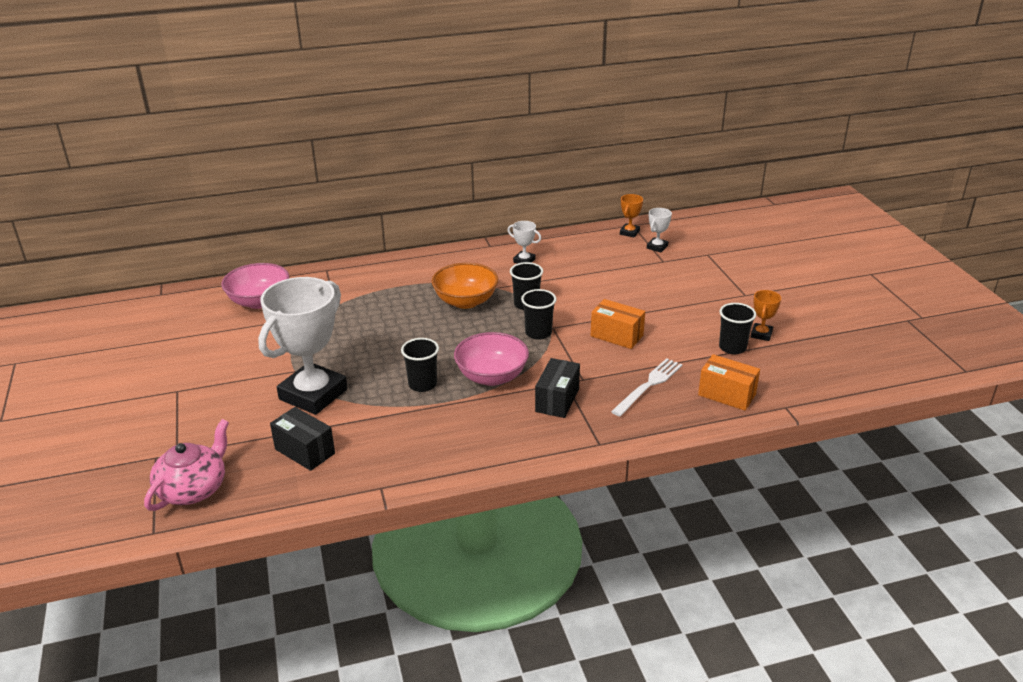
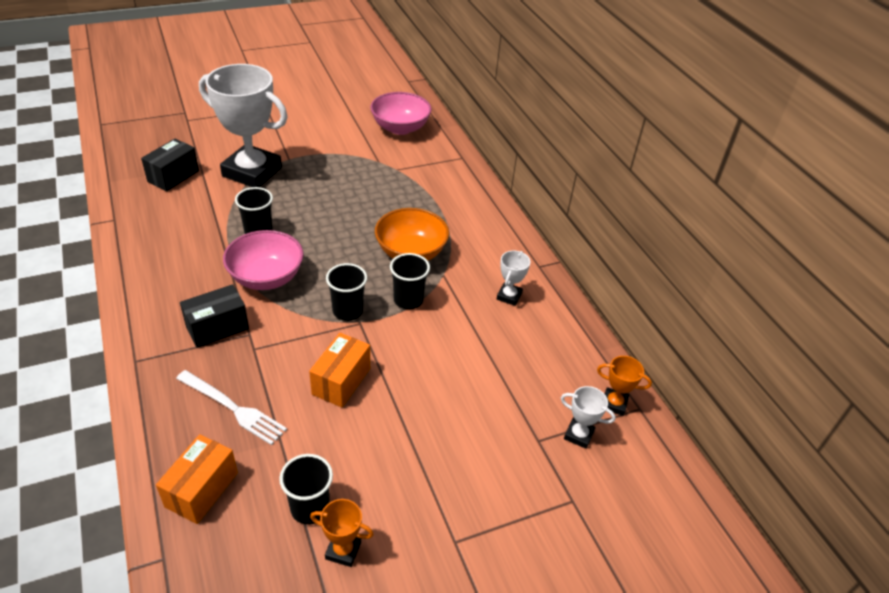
camera: 80 degrees right, 10 degrees up
pink teapot [144,419,229,511] -> none
black box [535,358,580,418] -> black box turned 45 degrees counterclockwise [180,284,249,348]

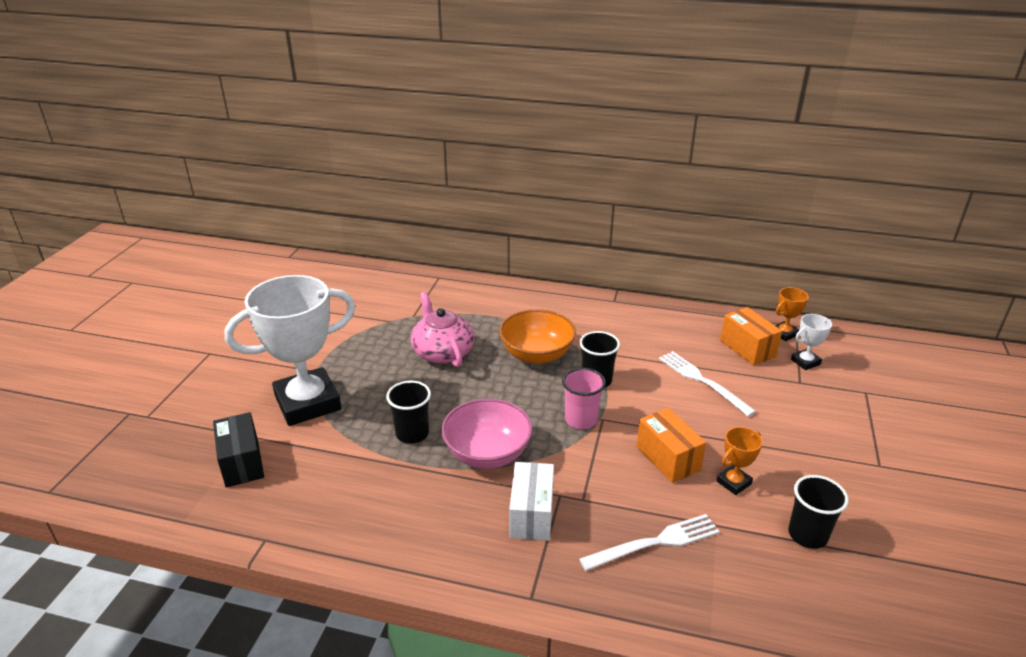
camera: 50 degrees left, 10 degrees down
orange box [156,434,238,524] -> orange box moved to [720,307,782,366]
black box [180,284,249,348] -> white box [509,462,554,541]
orange trophy [310,499,374,567] -> orange trophy moved to [716,427,763,495]
black cup [326,263,367,321] -> pink cup [562,368,606,429]
pink bowl [370,92,432,135] -> none
white trophy [497,251,530,306] -> none
none -> pink teapot [411,292,474,367]
none -> white fork [659,351,756,417]

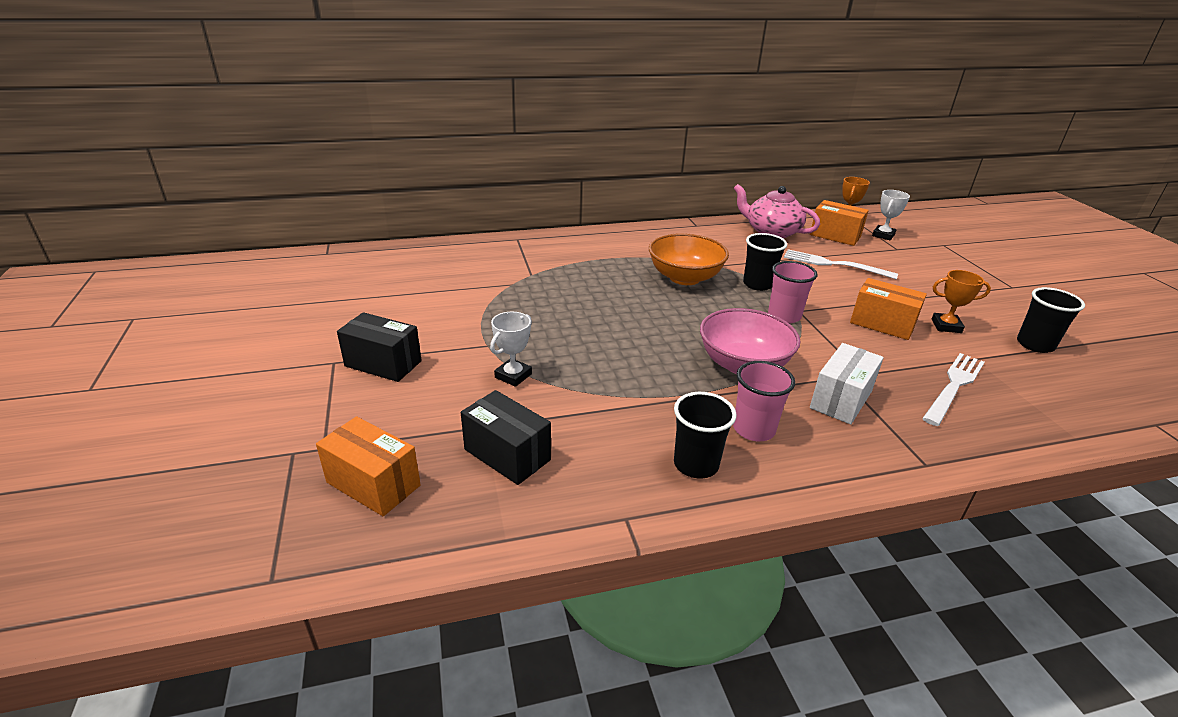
camera: 30 degrees left, 0 degrees up
white trophy [224,275,355,426] -> white trophy [490,312,532,387], size x0.41
black cup [386,381,431,444] -> black cup moved to [674,392,737,479]
pink teapot [411,292,474,367] -> pink teapot moved to [734,184,820,238]
white box [509,462,554,541] -> white box turned 60 degrees clockwise [810,343,884,424]
orange trophy [716,427,763,495] -> orange trophy turned 75 degrees clockwise [931,270,991,333]
none -> orange box [316,416,421,516]
none -> black box [337,312,422,382]
none -> pink cup [733,361,795,441]

